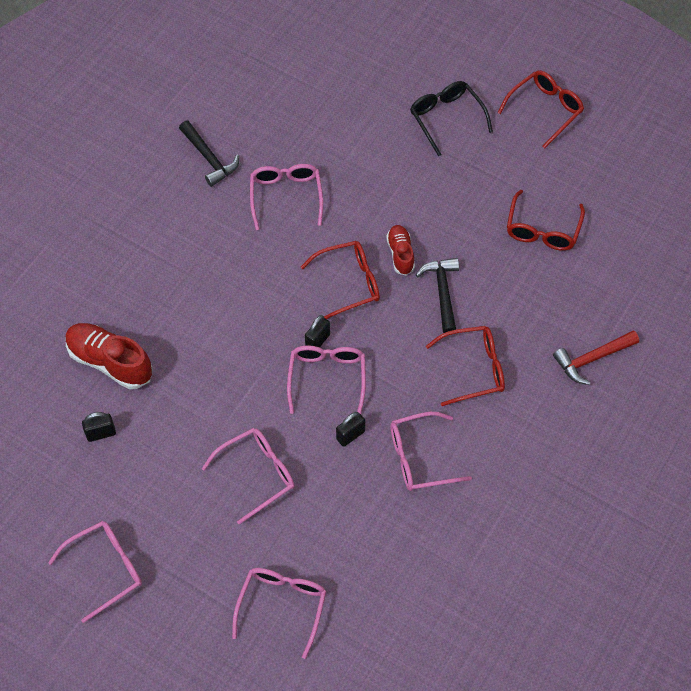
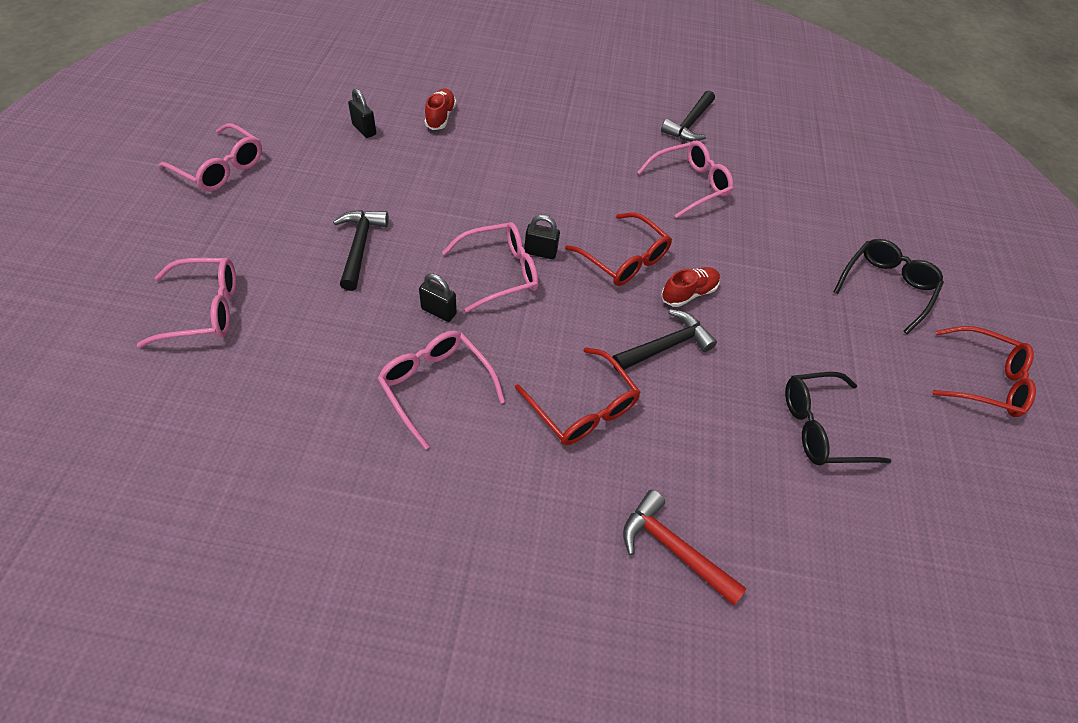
camera: 60 degrees right, 5 degrees down
red shoe [66,323,153,389] -> red shoe [425,89,456,130], size x0.59
pink glasses [202,428,295,525] -> black hammer [333,210,389,291]
red glasses [507,190,585,251] -> black glasses [785,372,892,466]

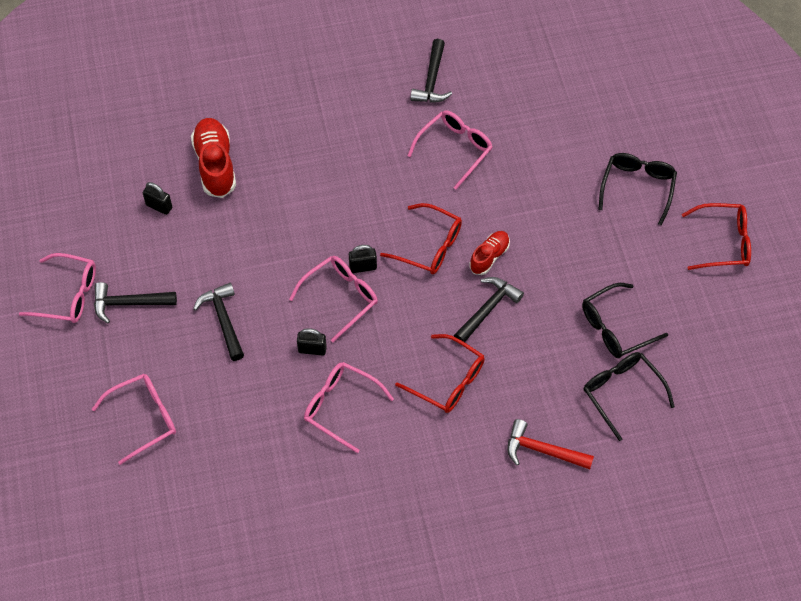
camera: 15 degrees left, 5 degrees up
red shoe [425,89,456,130] -> red shoe [191,118,236,198], size x1.69
none -> black hammer [94,282,177,324]
none -> black glasses [584,352,675,441]

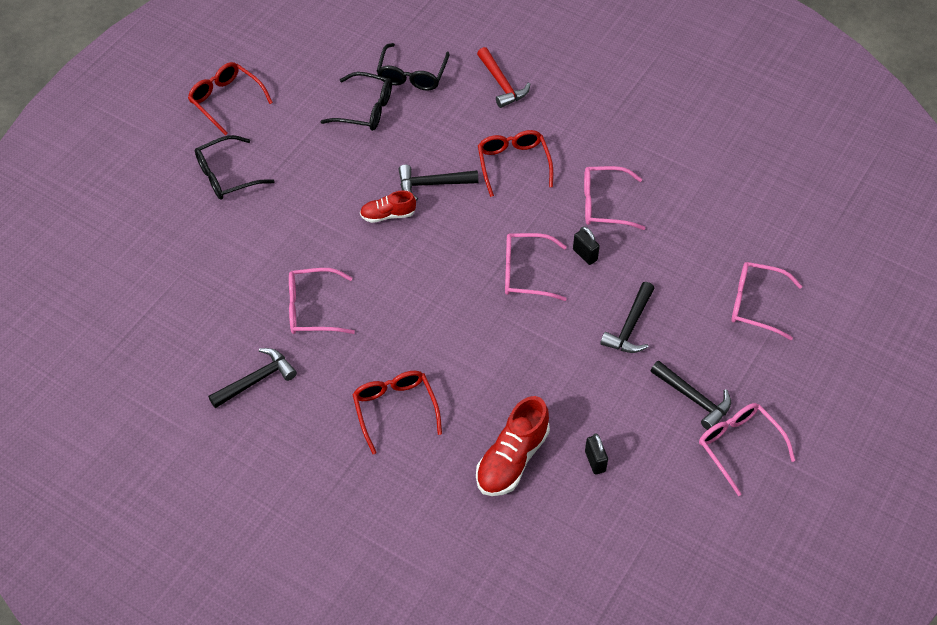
camera: 135 degrees left, 5 degrees down
pink glasses [304,362,394,453] -> pink glasses turned 105 degrees clockwise [584,166,645,230]
black padlock [349,245,377,273] -> none
red glasses [380,203,462,274] -> red glasses moved to [352,371,442,454]

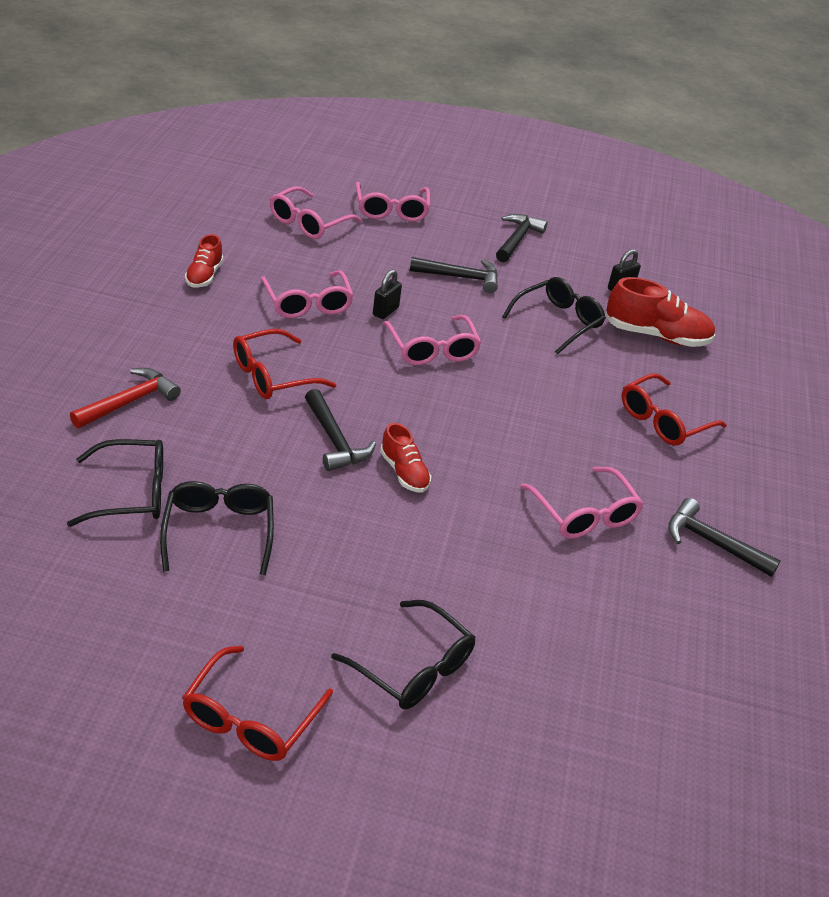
camera: 115 degrees left, 15 degrees down
pink glasses [699,403,795,496] -> pink glasses moved to [270,186,362,239]
none -> red shoe [185,234,223,288]
none -> black glasses [502,277,606,355]

